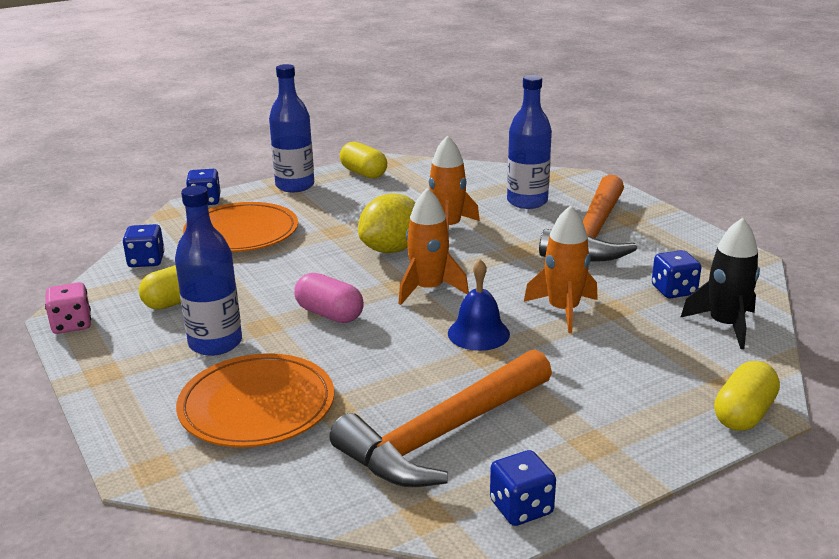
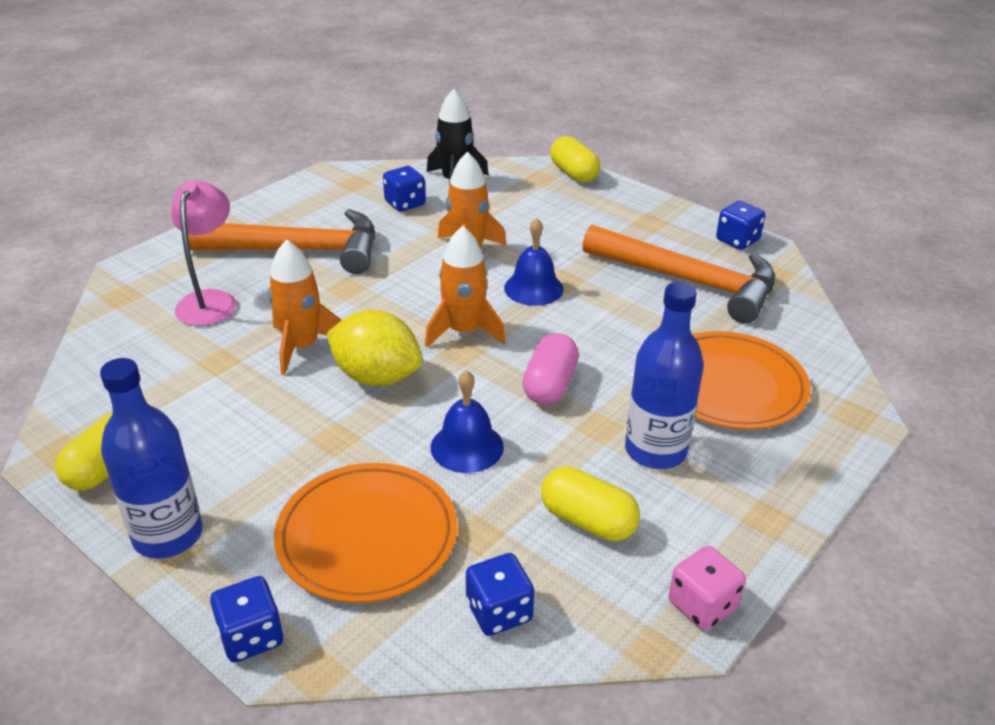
camera: 110 degrees left, 10 degrees up
blue bottle [507,75,552,209] -> pink lamp [171,181,237,326]
yellow capsule [714,361,780,431] -> yellow capsule turned 45 degrees clockwise [550,136,600,183]
none -> blue bell [431,370,504,473]

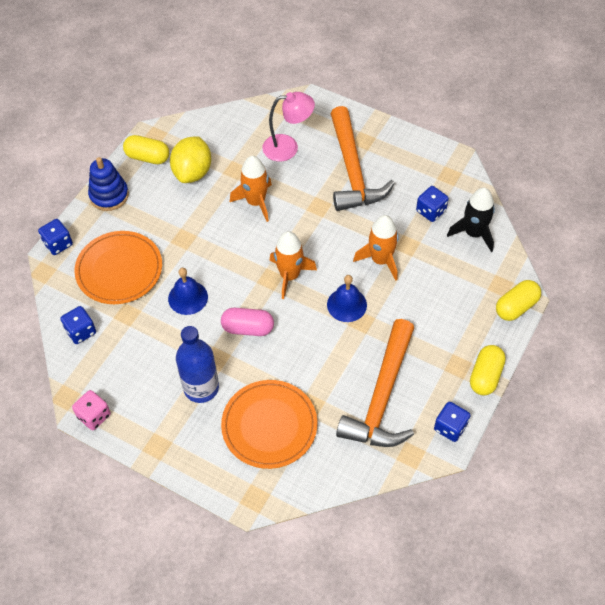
camera: 80 degrees right, 20 degrees up
blue bottle [100,358,203,559] -> blue stacking toy [88,157,129,211]
yellow lemon [326,310,423,386] -> yellow lemon moved to [170,137,211,183]
yellow capsule [541,466,640,541] -> yellow capsule moved to [470,345,506,395]

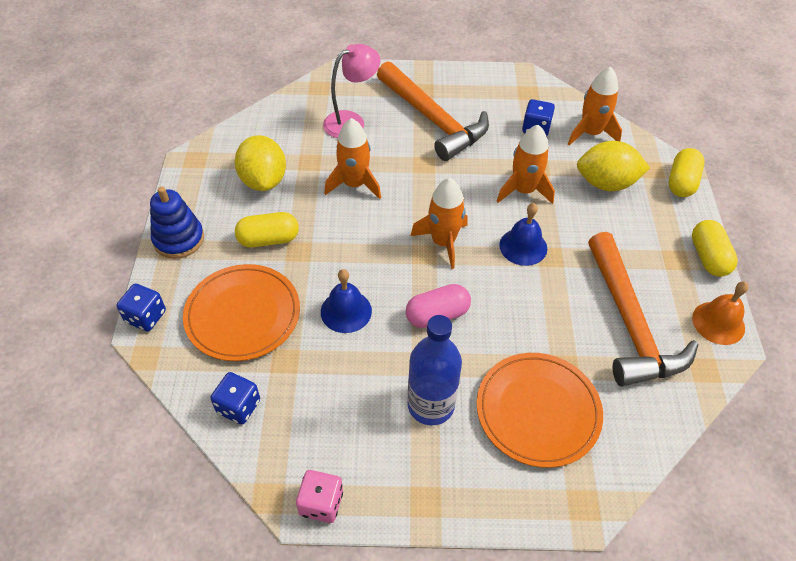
camera: 30 degrees left, 5 degrees down
yellow capsule [123,135,169,164] -> yellow capsule moved to [235,212,299,247]
blue dice [434,402,471,442] -> orange bell [692,281,749,345]
black rocket [447,187,495,252] -> orange rocket [568,67,622,145]
none -> yellow lemon [577,141,650,191]

